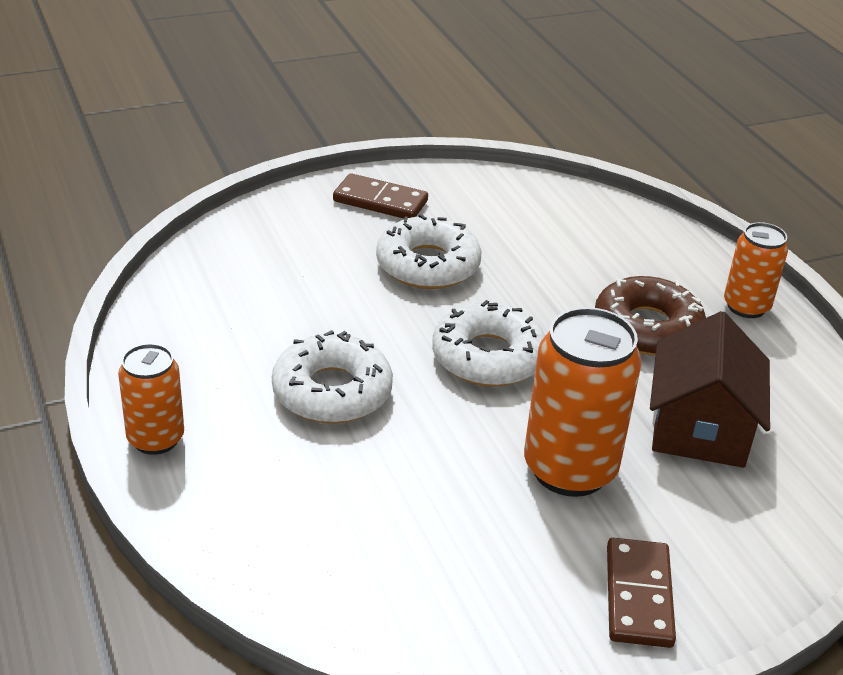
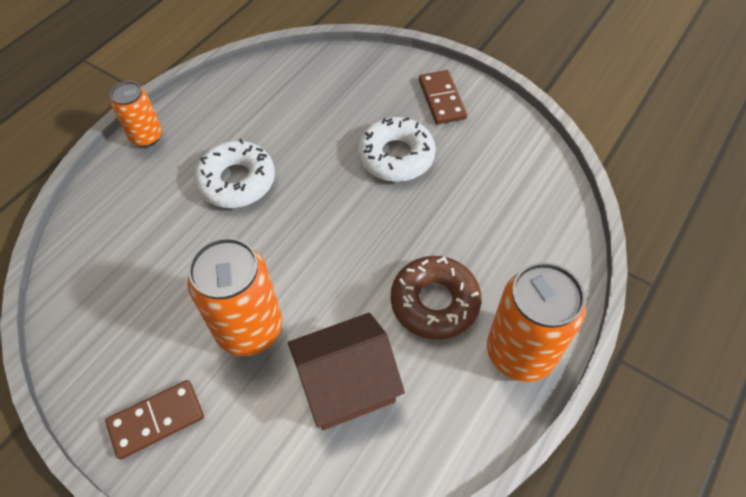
camera: 60 degrees right, 20 degrees up
white donut [432,300,545,387] -> none
orange can [724,222,788,318] -> orange can [487,262,586,382], size x1.67

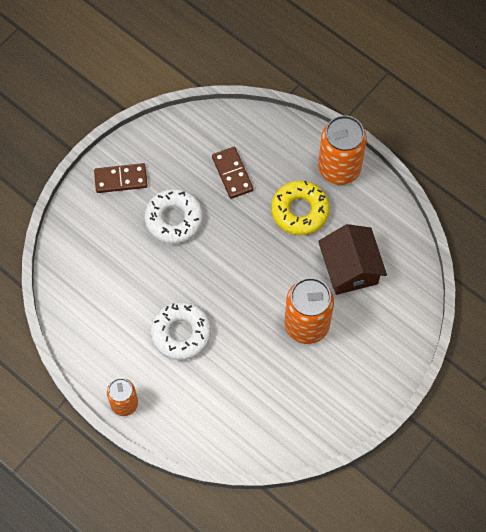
camera: 85 degrees left, 10 degrees up
brown domino [105,380,204,459] -> brown domino moved to [212,147,253,199]
brown donut [391,256,482,340] -> yellow donut [271,181,330,235]

